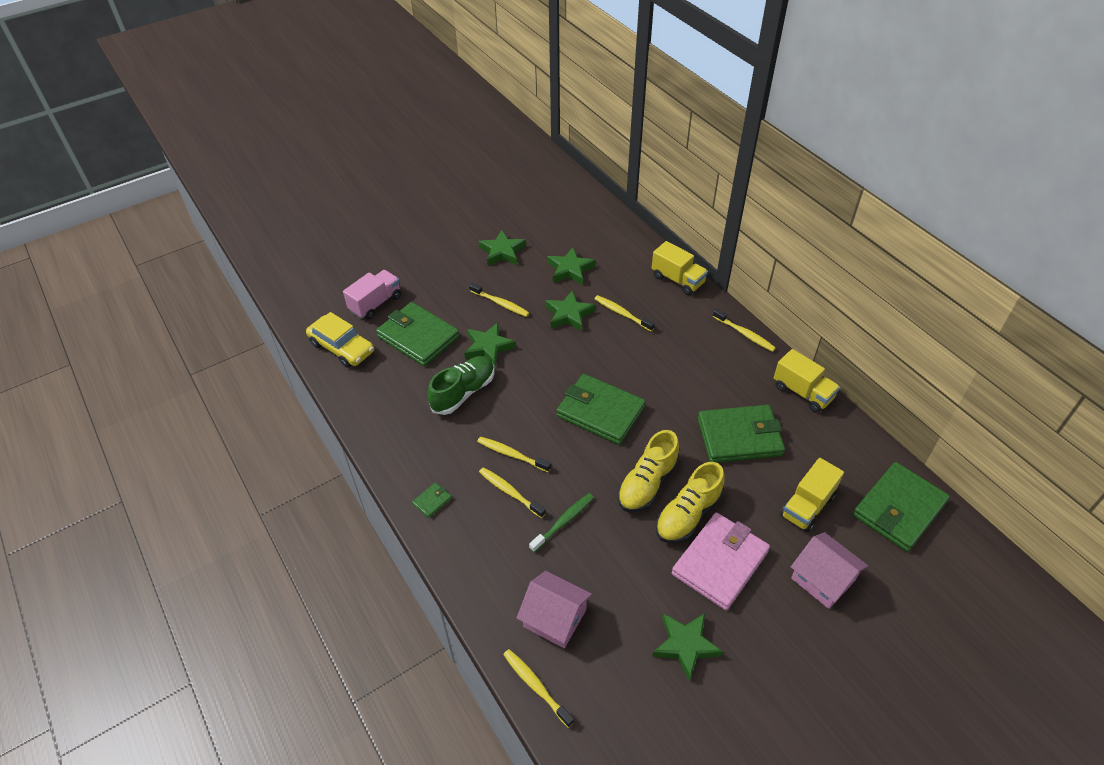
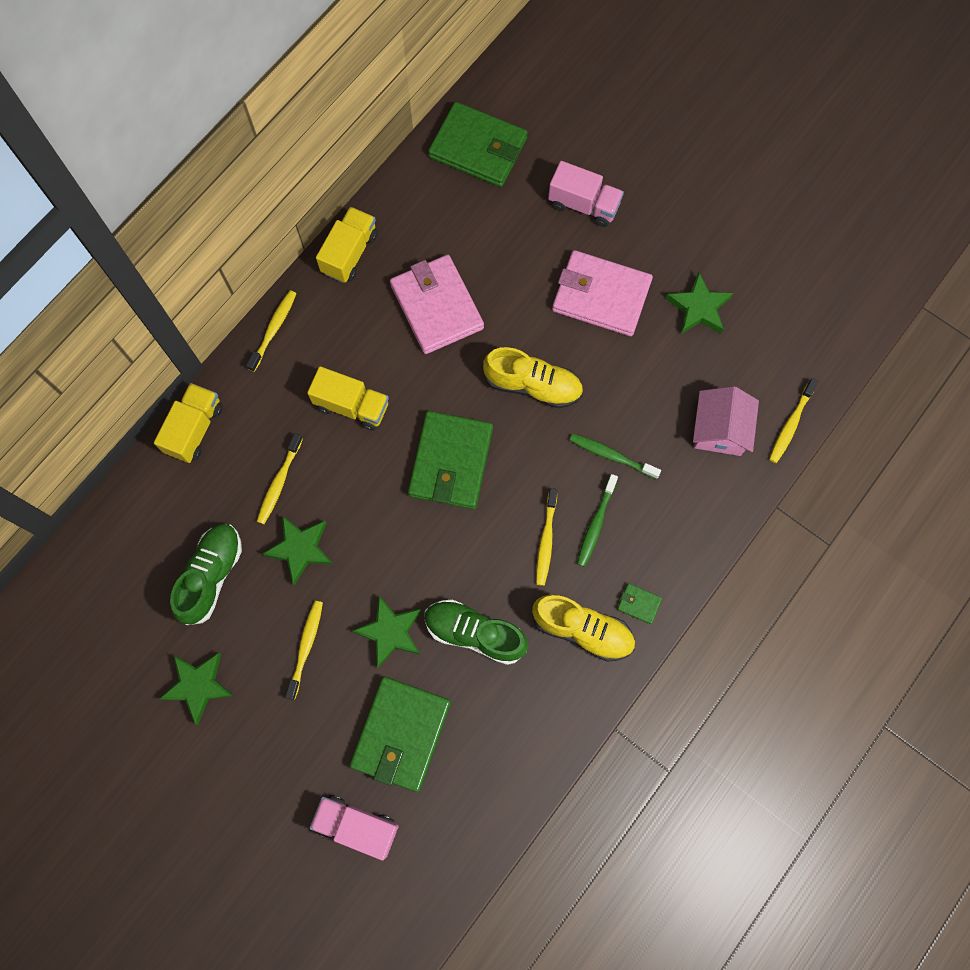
camera: 110 degrees left, 25 degrees up
yellow car [306,312,374,367] -> none
yellow toothbrush [479,467,546,518] -> green toothbrush [577,474,618,567]
green star [547,247,595,285] -> green shoe [170,524,242,625]
yellow shoe [656,462,724,543] -> yellow shoe moved to [532,594,635,661]
green wallet [698,405,785,463] -> pink wallet [390,255,484,354]
yellow truck [780,458,844,532] -> yellow truck moved to [307,366,389,430]
pink house [791,532,868,609] -> pink truck [548,161,624,227]

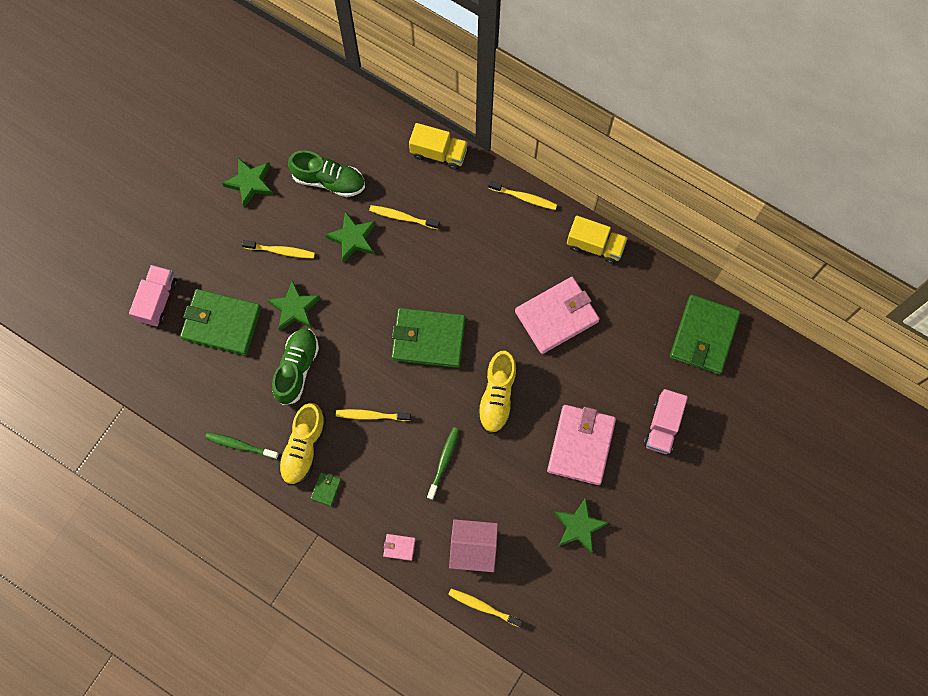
camera: 85 degrees right, 0 degrees up
yellow truck [307,366,389,430] -> none
green toothbrush [577,474,618,567] -> green toothbrush moved to [205,432,279,460]
none -> pink wallet [383,534,415,561]

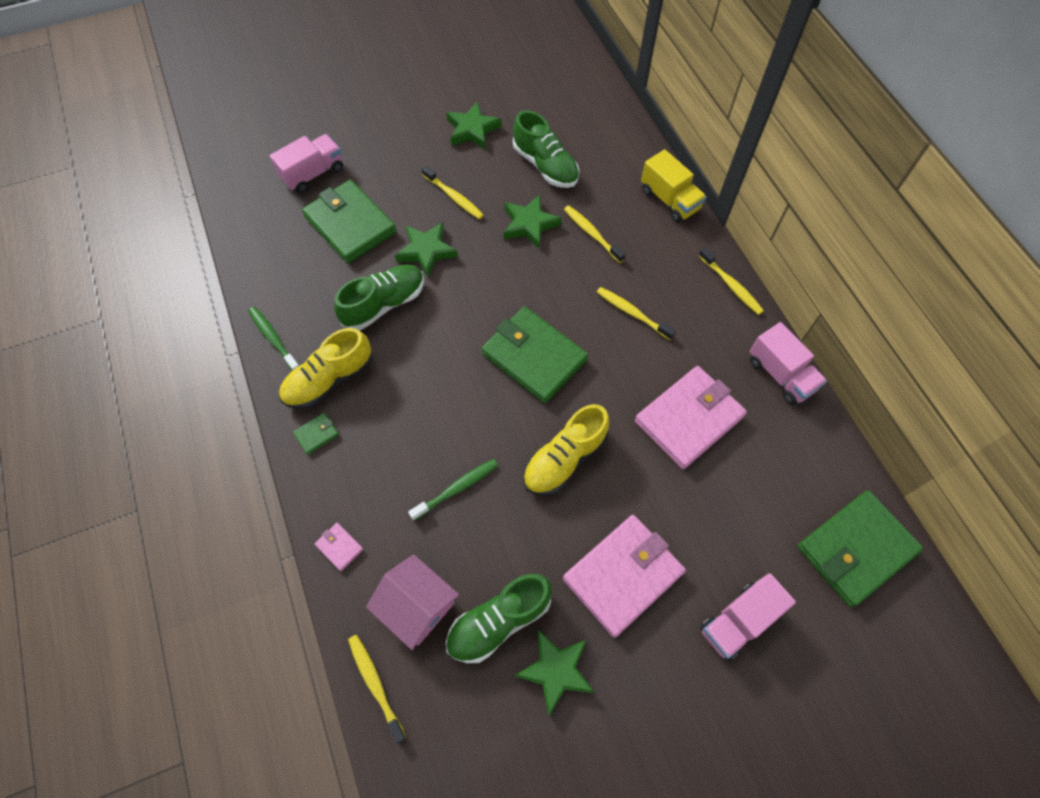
camera: 35 degrees right, 10 degrees down
yellow toothbrush [336,409,411,421] -> yellow toothbrush moved to [597,287,676,340]
pink wallet [515,277,600,354] -> pink wallet turned 45 degrees counterclockwise [635,366,747,469]
yellow truck [567,216,628,264] -> pink truck [750,322,827,405]
none -> green shoe [446,574,552,663]

